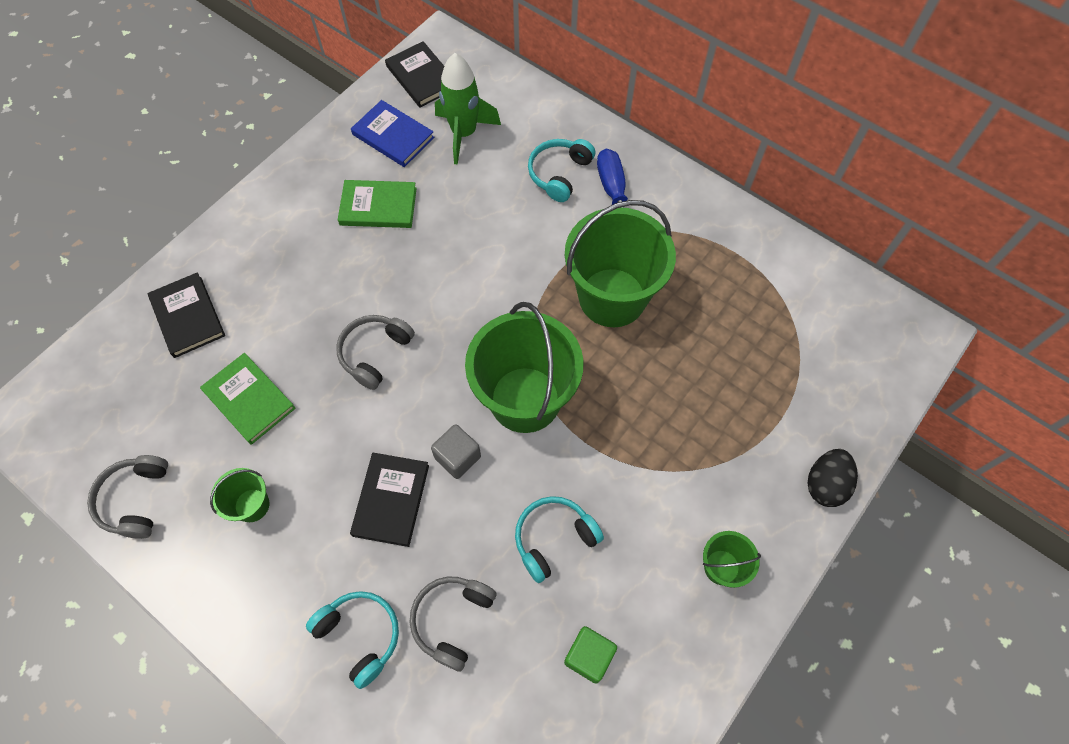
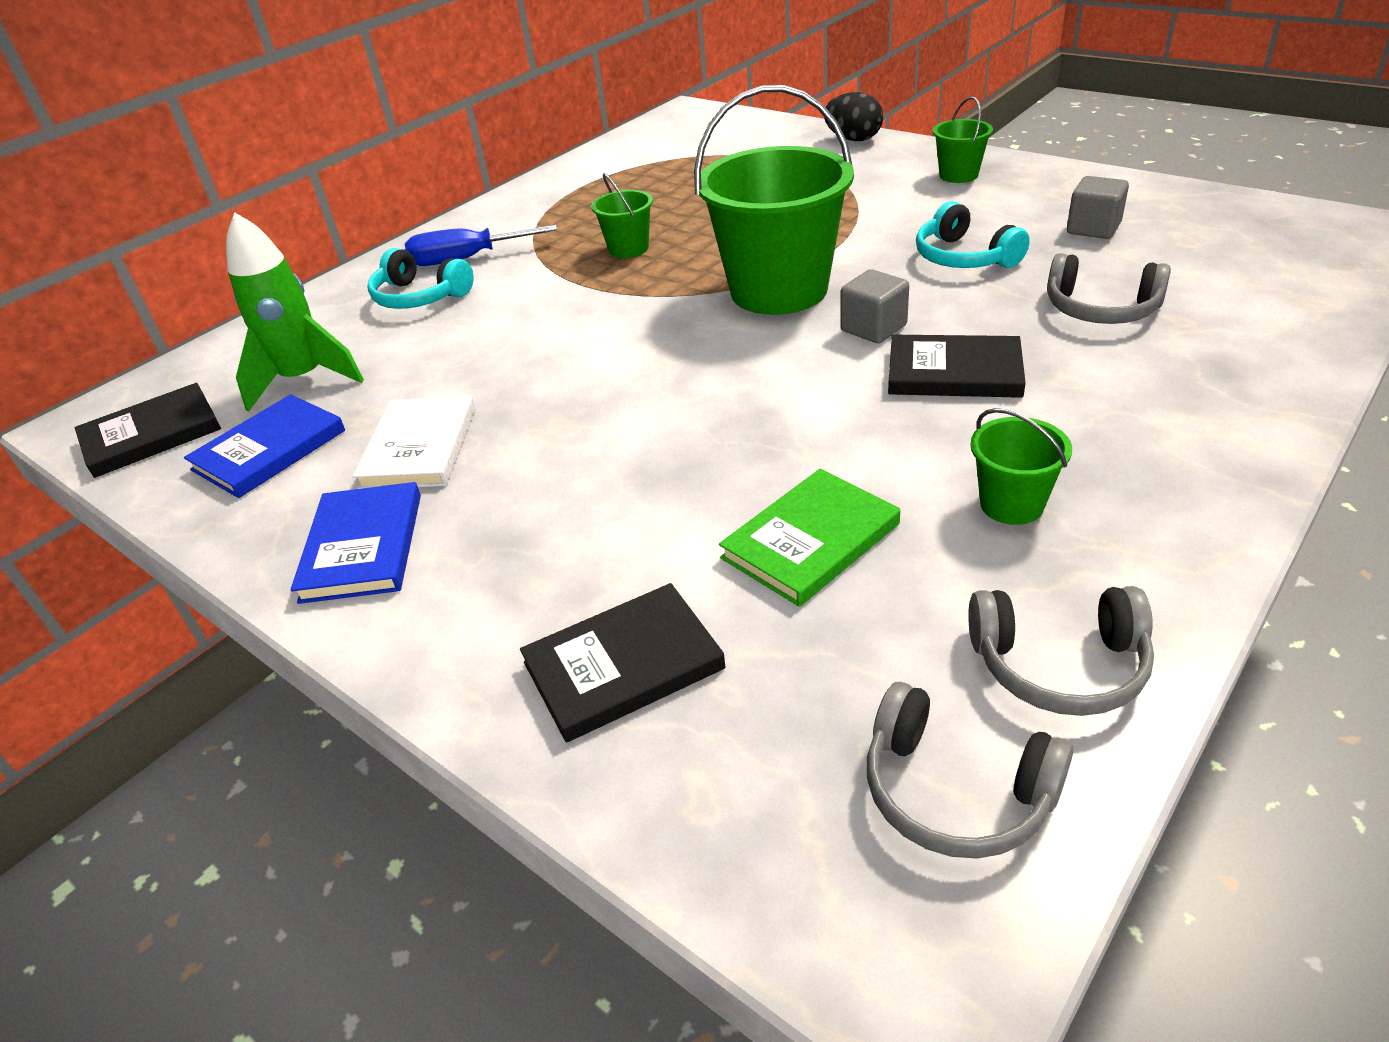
camera: 85 degrees left, 25 degrees down
turquoise headphones [306,591,399,689] -> none
grey headphones [336,315,415,390] -> grey headphones moved to [867,682,1073,859]
green book [338,180,417,228] -> white book [352,396,475,489]
green cube [564,626,617,683] -> grey cube [1067,176,1129,239]
green bucket [565,200,676,327] -> green bucket [591,173,653,258], size x0.46
none -> blue book [291,482,421,604]

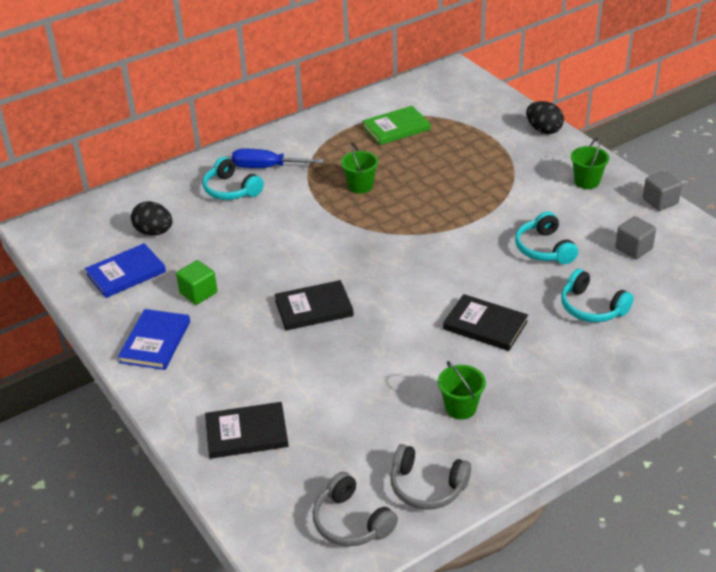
camera: 15 degrees right, 0 degrees up
black book [75,383,221,478] -> black book moved to [274,280,354,331]
green rocket [226,212,364,412] -> black egg [131,201,173,236]
white book [352,396,475,489] -> green cube [176,260,217,305]
green bucket [694,85,854,315] -> none
green book [719,469,900,607] -> green book moved to [362,106,431,145]
grey cube [841,269,909,343] -> grey cube moved to [643,171,682,211]
grey headphones [1047,253,1171,324] -> turquoise headphones [561,269,634,322]

